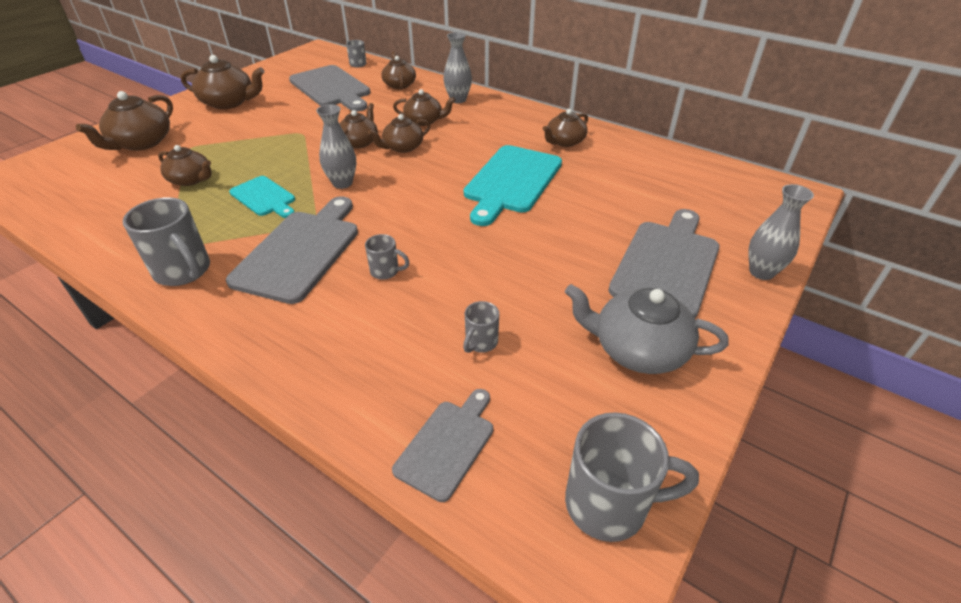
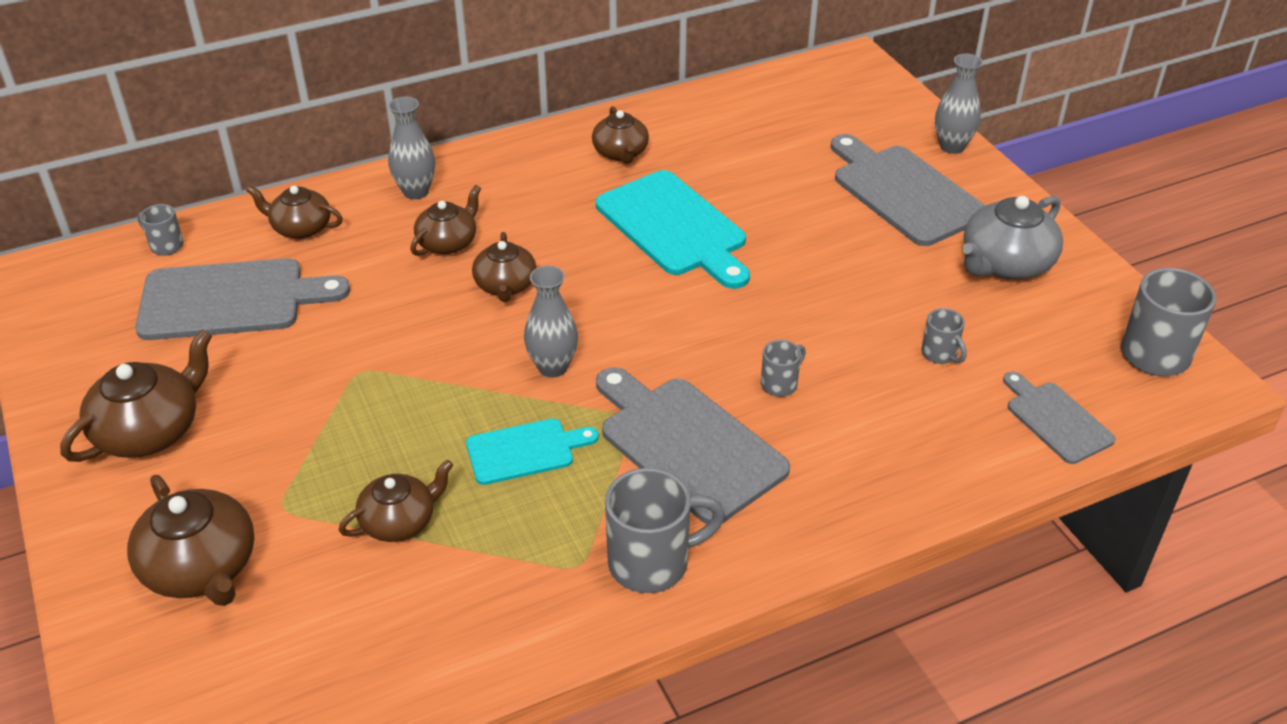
camera: 60 degrees left, 0 degrees up
brown teapot [339,103,378,148] -> none

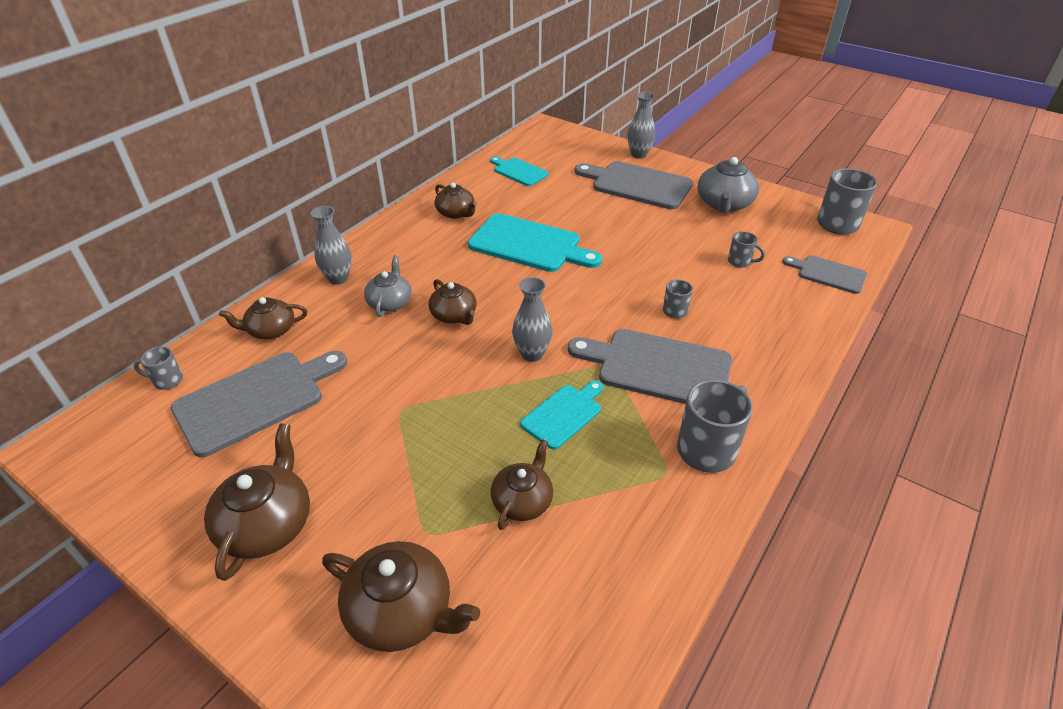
camera: 30 degrees left, 0 degrees up
brown teapot [410,185,481,256] -> grey teapot [364,255,412,317]
none -> turquoise cutting board [490,157,549,186]

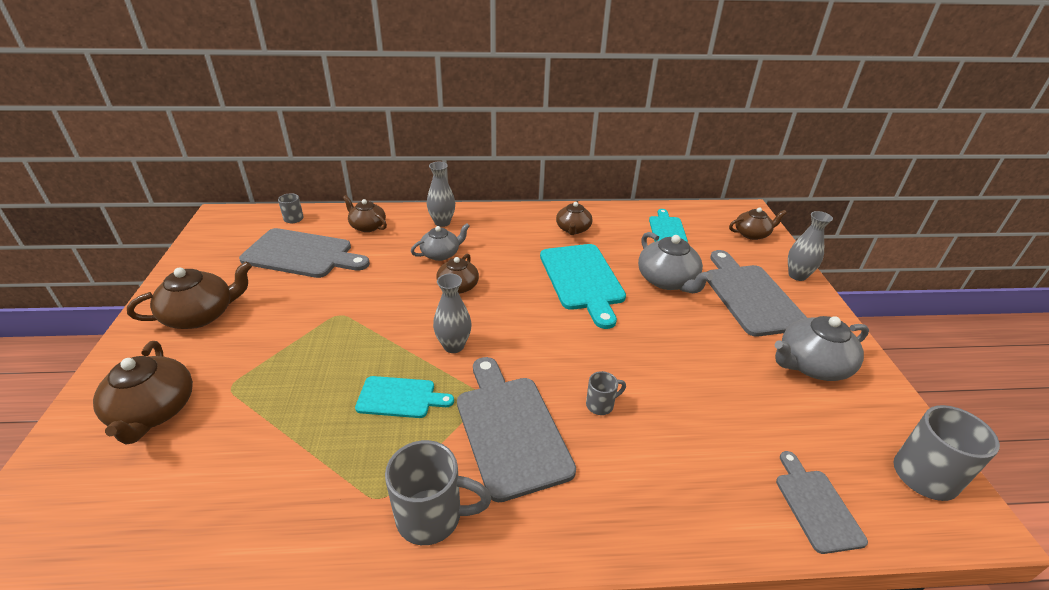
camera: 50 degrees right, 5 degrees down
brown teapot [491,439,553,530] -> brown teapot moved to [729,207,787,240]
grey mug [728,231,765,268] -> none
none -> grey teapot [638,232,713,293]

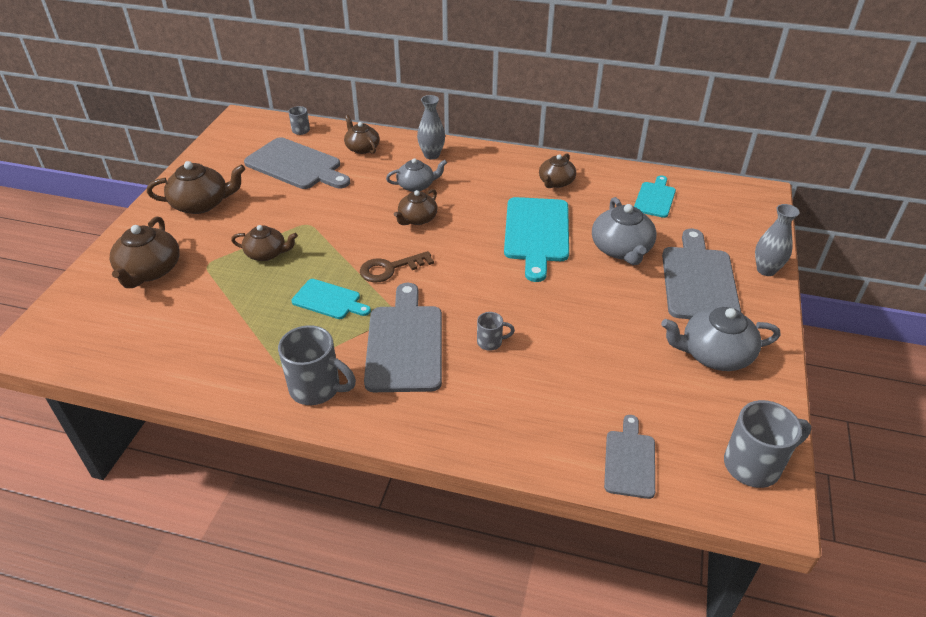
camera: 20 degrees right, 5 degrees up
grey vase [433,273,472,353] -> brown key [360,251,434,283]
brown teapot [729,207,787,240] -> brown teapot moved to [231,225,298,261]

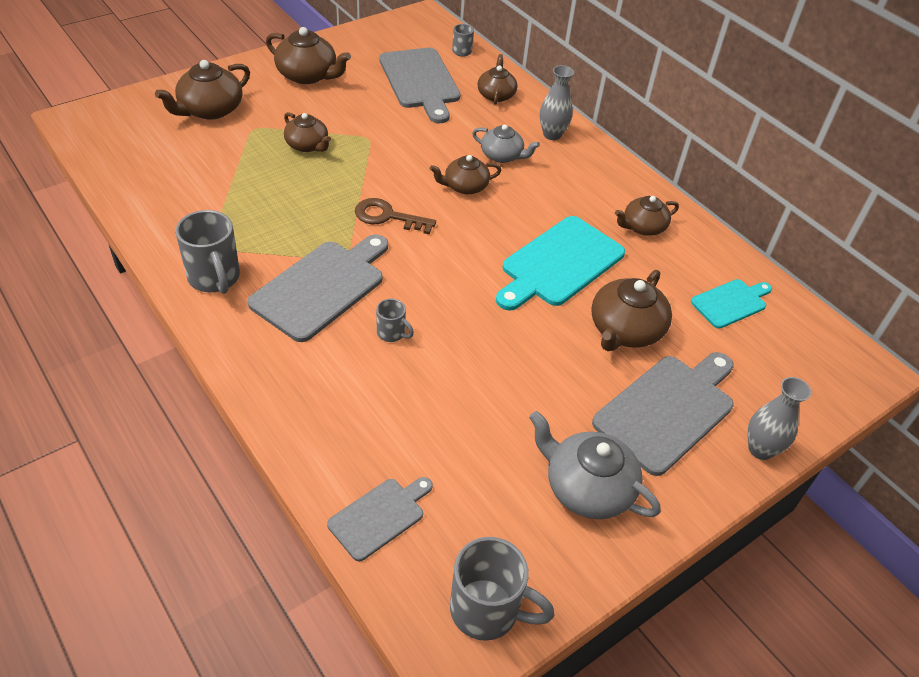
camera: 35 degrees right, 5 degrees up
turquoise cutting board [291,279,371,319] -> none
grey teapot [592,197,657,265] -> brown teapot [591,270,672,351]

